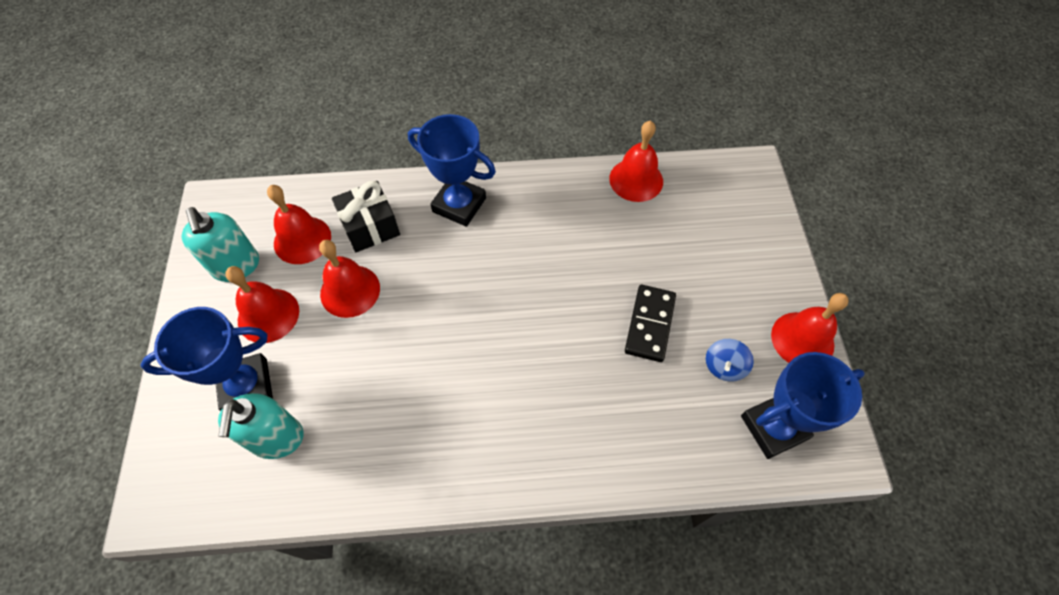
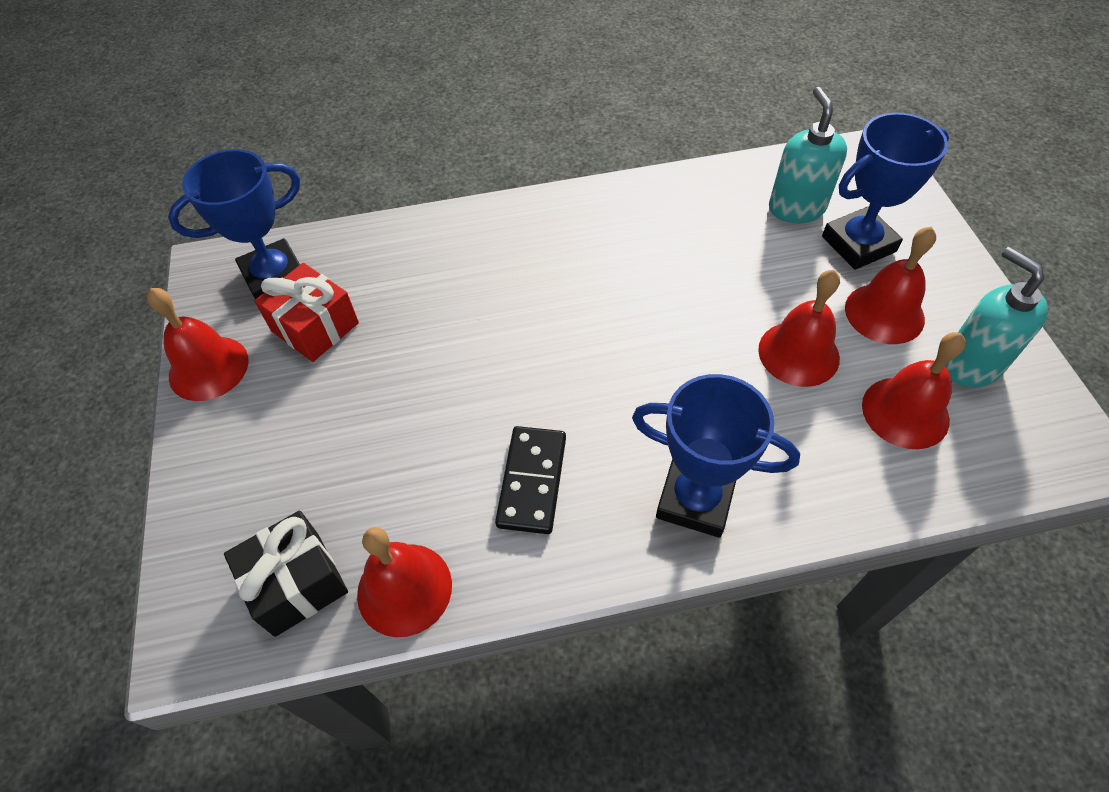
camera: 175 degrees right, 5 degrees down
black gift [332,181,400,252] -> black gift moved to [224,511,348,637]
black domino [625,285,676,362] -> black domino moved to [495,426,566,534]
blue spinning top [706,339,754,382] -> red gift [254,263,359,362]

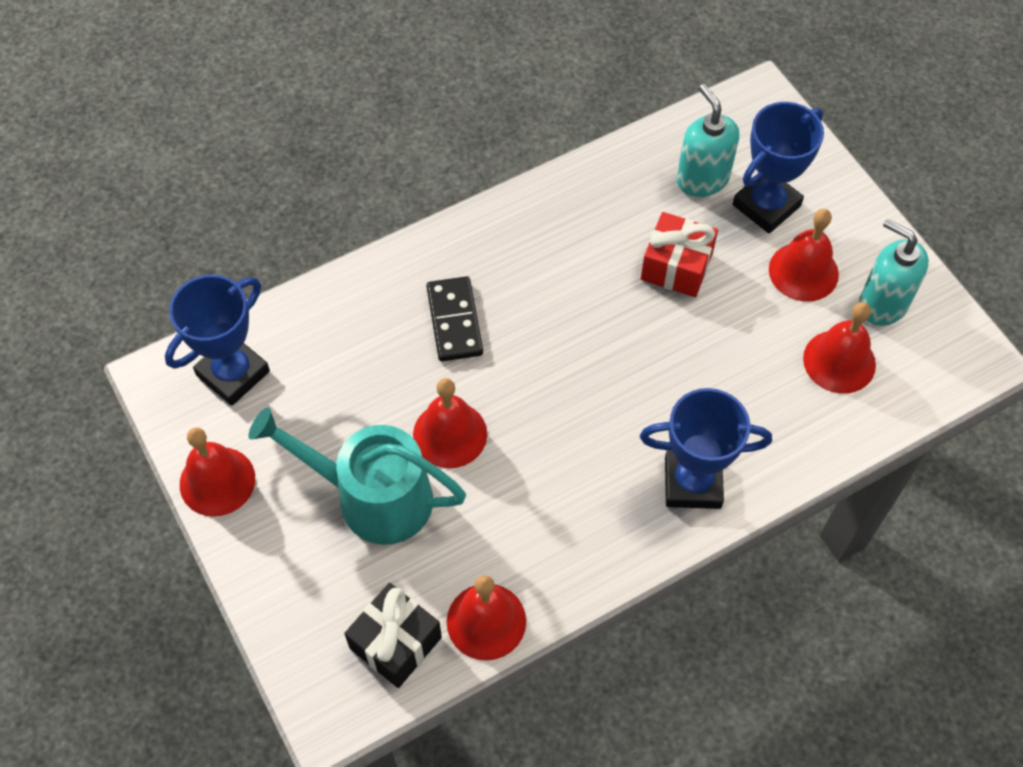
camera: 20 degrees left, 5 degrees up
red gift [254,263,359,362] -> red gift moved to [641,212,718,297]
black domino [495,426,566,534] -> black domino moved to [426,276,483,362]
red bell [758,270,840,387] -> red bell moved to [413,378,487,468]
none -> turquoise watering can [249,407,466,545]

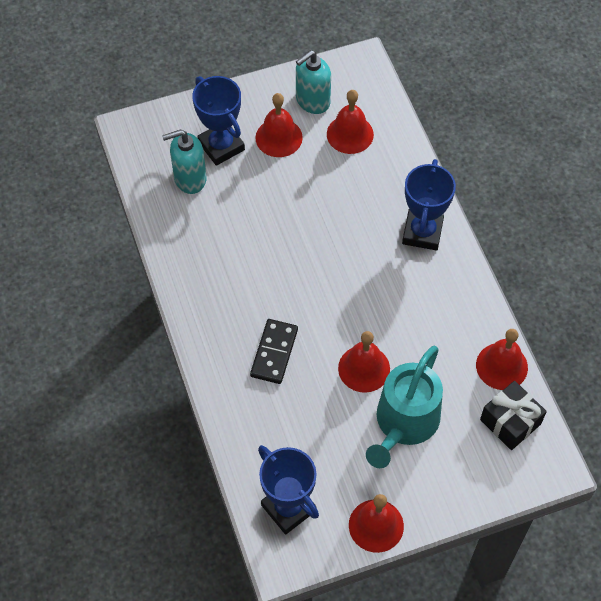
camera: 80 degrees left, 0 degrees up
black domino [426,276,483,362] -> black domino turned 75 degrees counterclockwise [250,319,298,384]
red gift [641,212,718,297] -> none

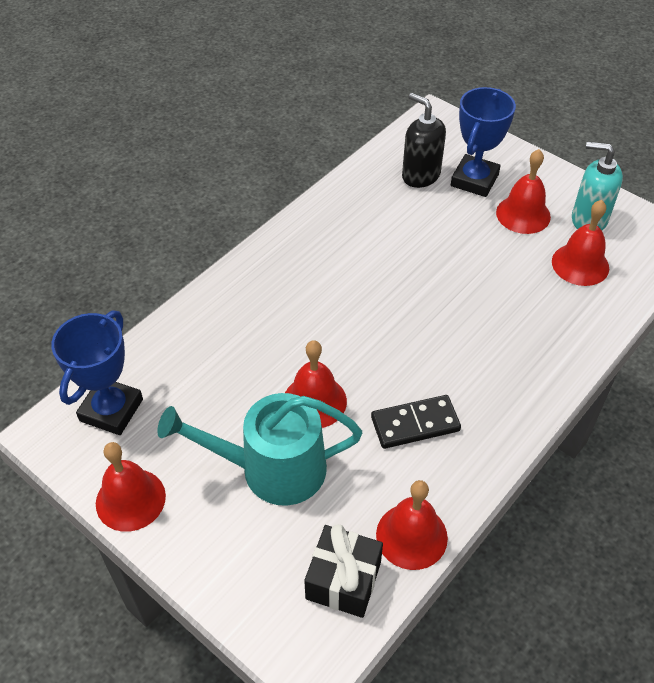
camera: 60 degrees right, 10 degrees down
turquoise soap dispenser [162,129,207,194] -> black soap dispenser [402,93,446,188]
black domino [250,319,298,384] -> black domino moved to [371,395,461,449]
blue trophy [402,159,456,250] -> none

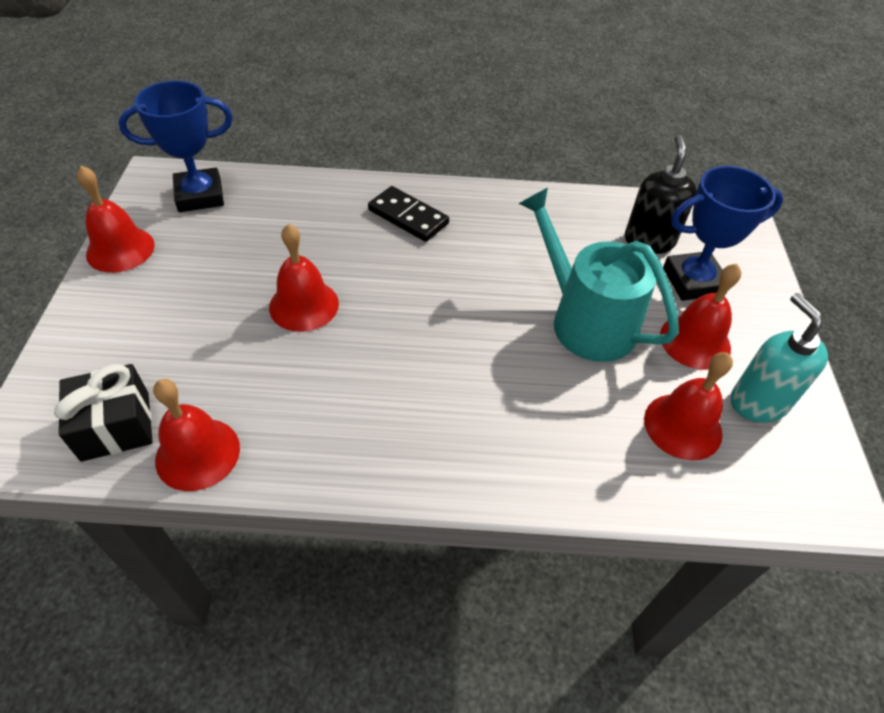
camera: 50 degrees right, 0 degrees up
turquoise watering can [157,393,362,506] -> turquoise watering can moved to [518,188,679,362]
black domino [371,395,461,449] -> black domino moved to [368,186,449,242]

